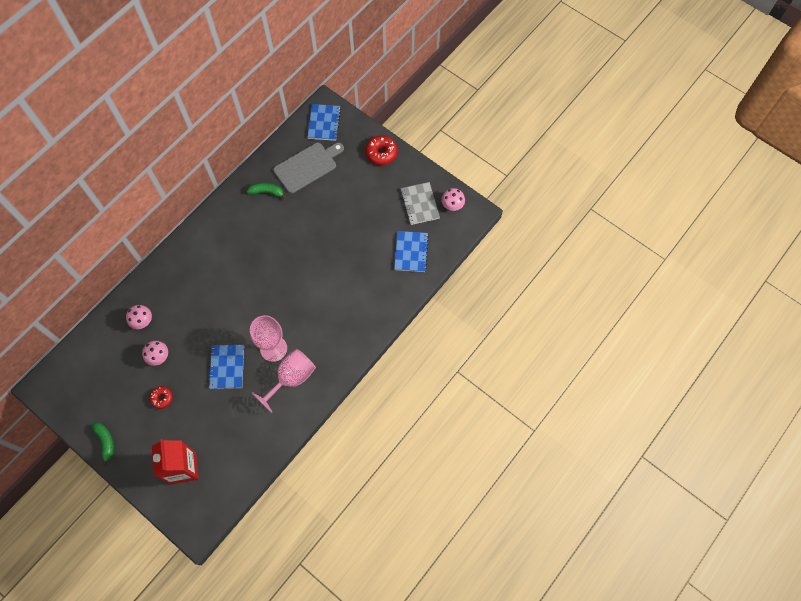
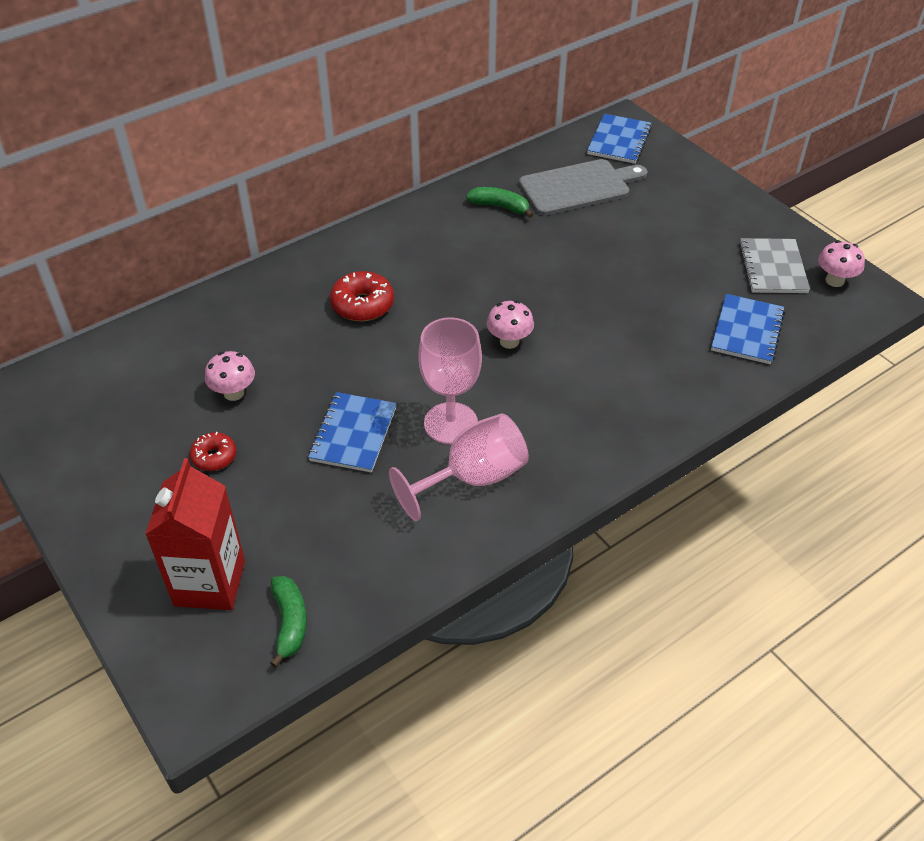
camera: 15 degrees right, 20 degrees down
green banana [91,423,114,466] -> green banana moved to [270,576,307,668]
pink mushroom [126,305,152,329] -> pink mushroom moved to [487,301,534,349]
red donut [365,135,398,165] -> red donut moved to [330,271,394,322]

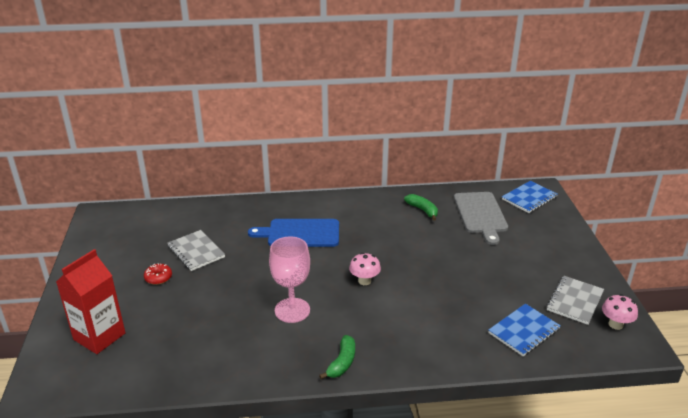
camera: 30 degrees right, 15 degrees down
pink mushroom [205,351,255,401] -> grey notebook [168,230,225,271]
green banana [270,576,307,668] -> green banana moved to [319,335,355,379]
blue notebook [308,392,397,473] -> none
red donut [330,271,394,322] -> blue cutting board [248,219,339,247]
pink goblet [389,413,529,521] -> none
grey cutting board [519,159,648,215] -> grey cutting board turned 75 degrees clockwise [454,192,508,245]

